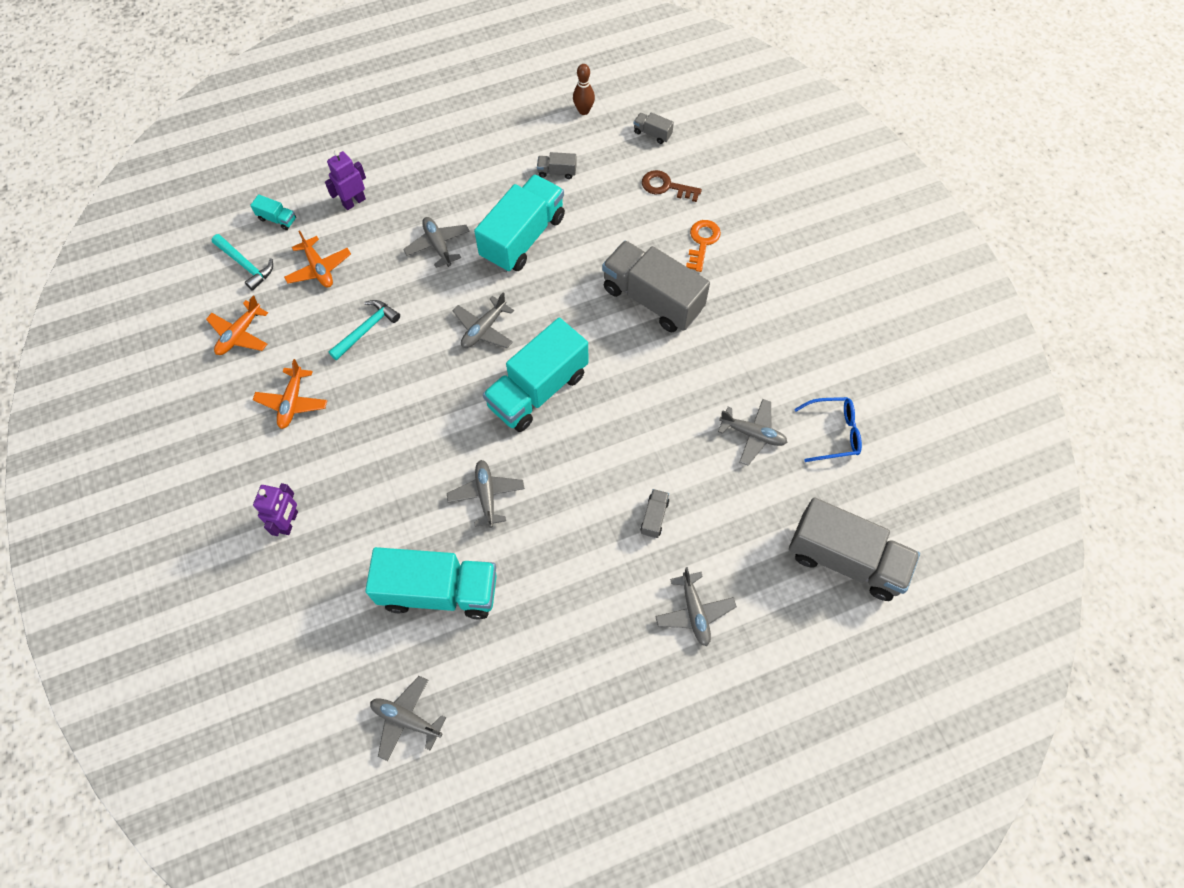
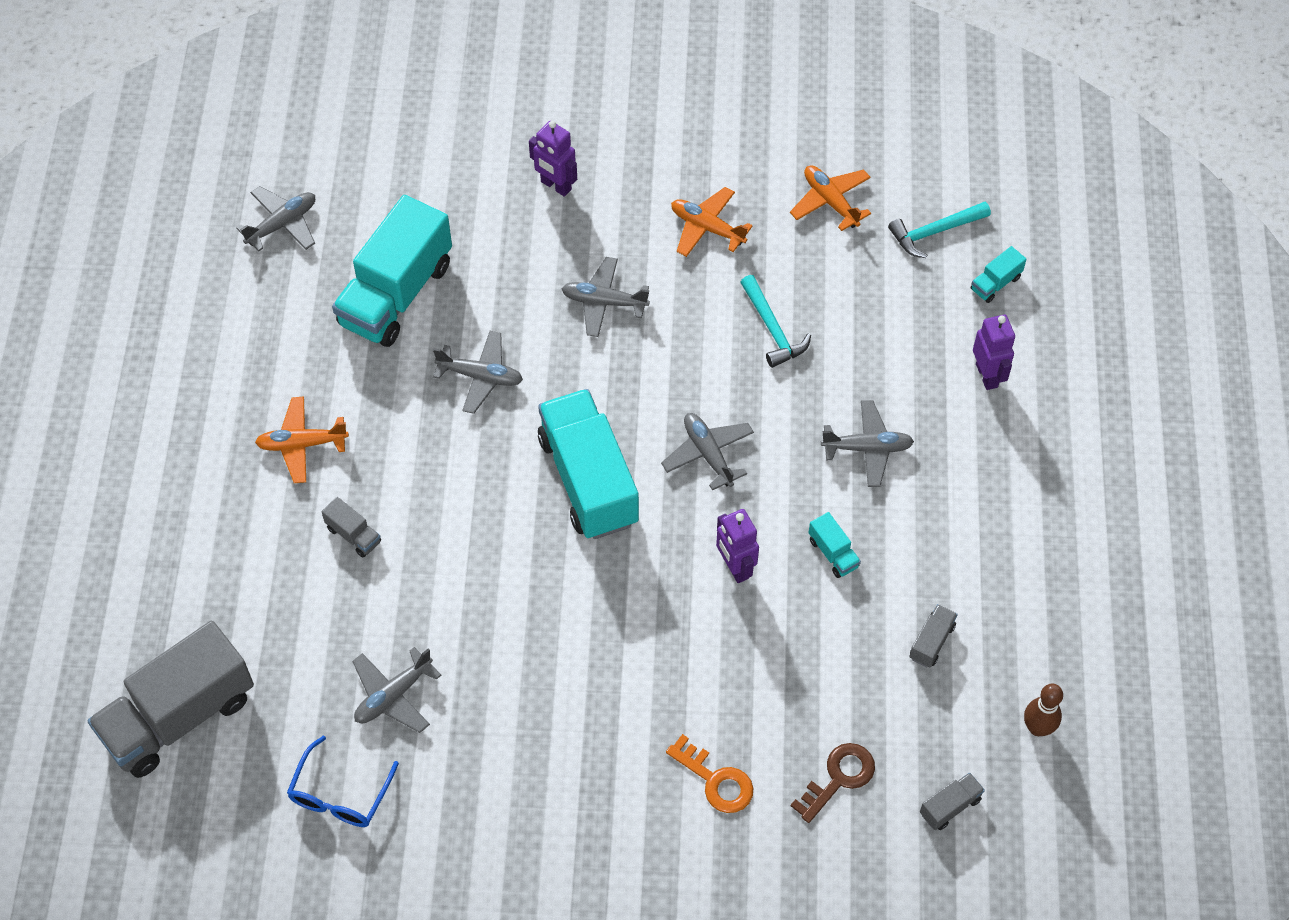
camera: 115 degrees right, 5 degrees down
orange plane [284,231,351,287] -> orange plane moved to [255,397,349,483]
turquoise truck [474,174,565,272] -> turquoise truck [809,512,861,578], size x0.41
grey truck [602,240,710,332] -> none
grey plane [655,567,737,646] -> grey plane moved to [562,257,650,337]
none -> purple robot [716,509,759,583]

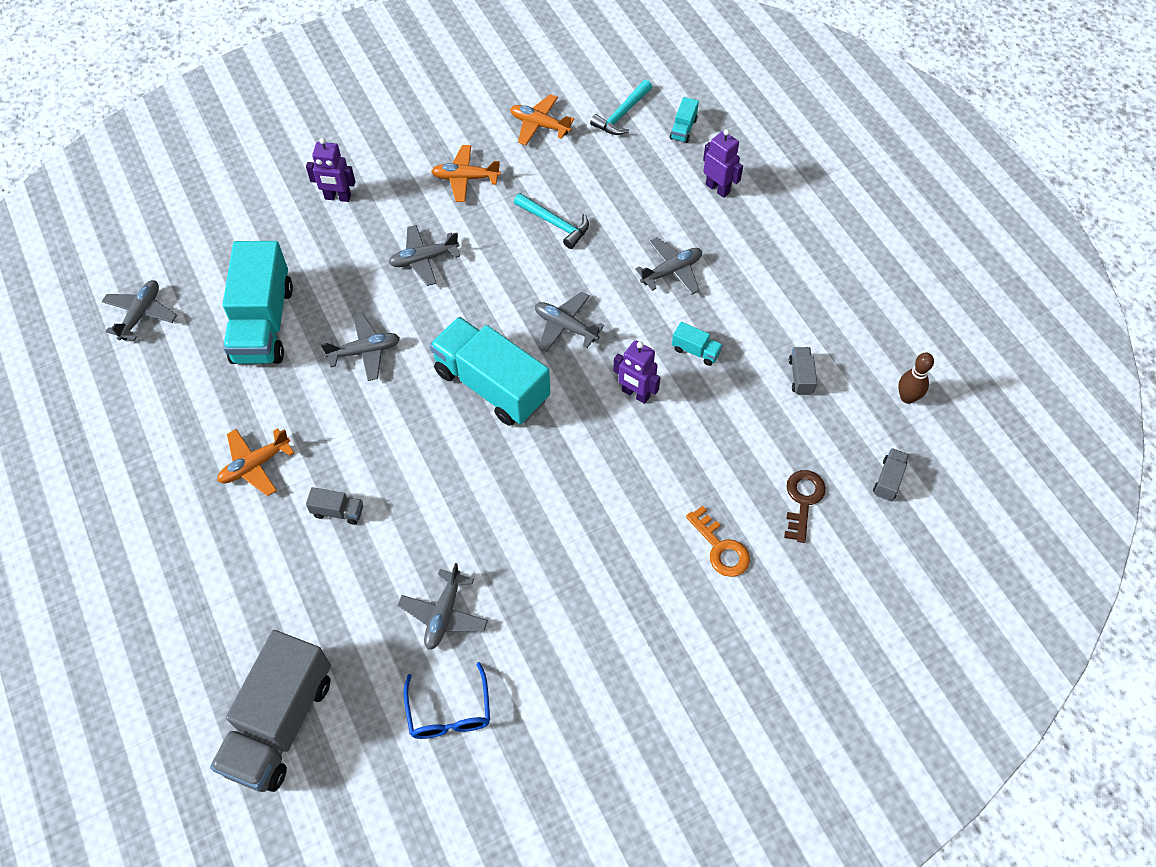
camera: 30 degrees left, 0 degrees up
orange key [666,734,753,813] -> orange key turned 45 degrees clockwise [686,506,750,577]

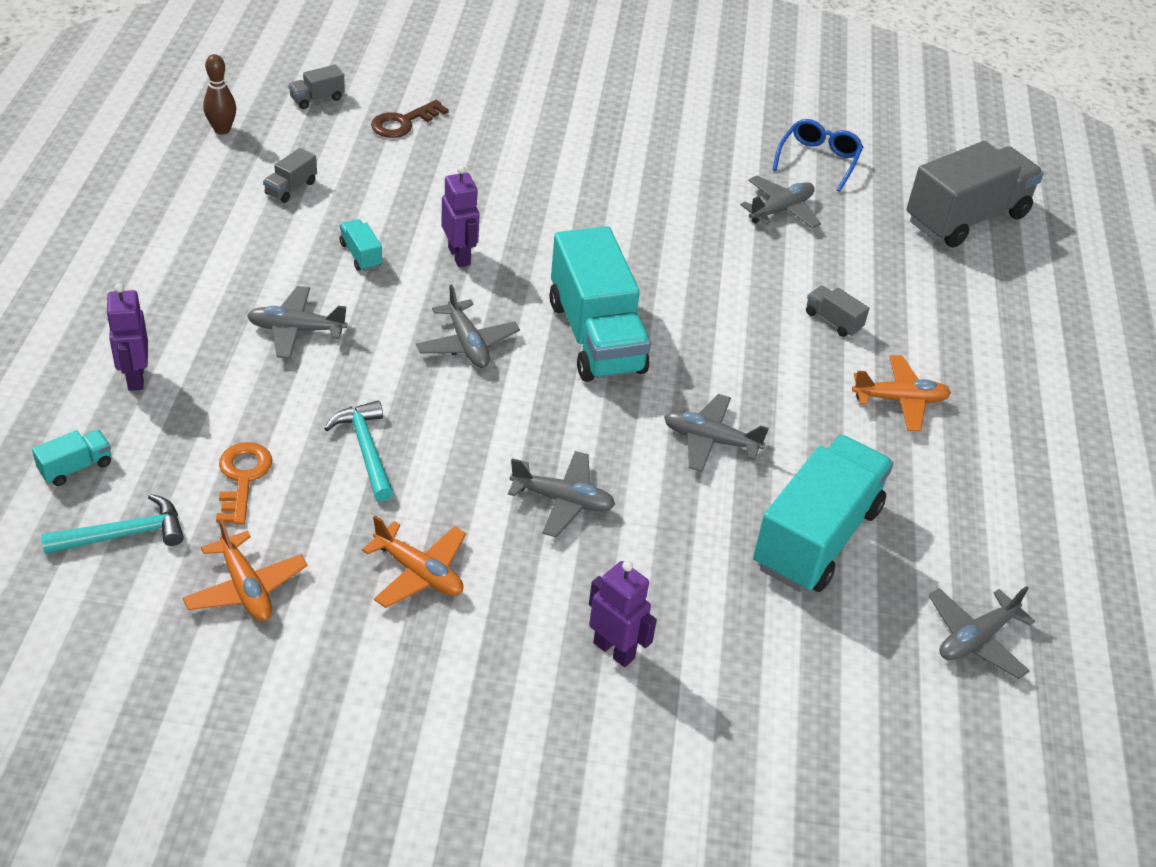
camera: 150 degrees left, 15 degrees down
orange key [686,506,750,577] -> orange key moved to [216,442,272,525]

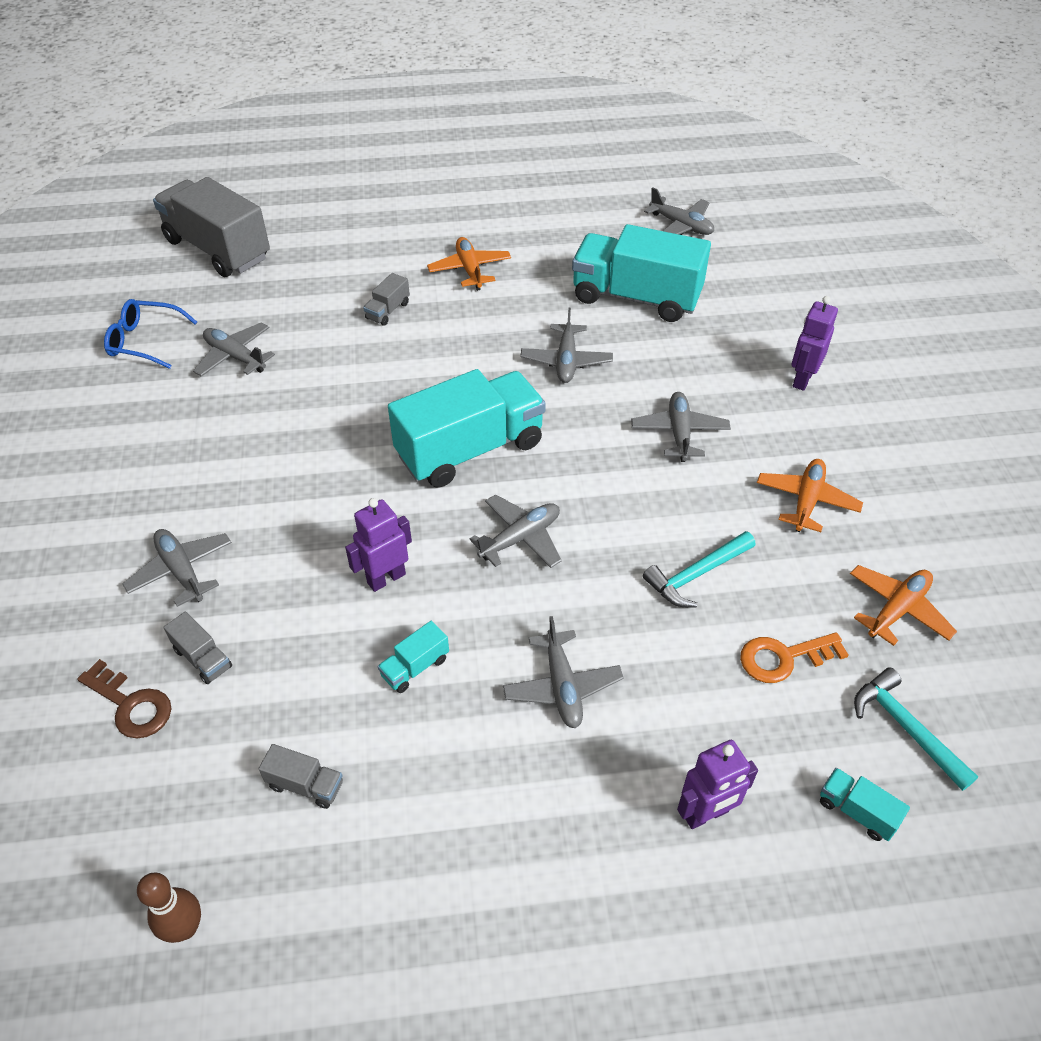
camera: 100 degrees left, 5 degrees up
grey truck [288,65,345,109] -> grey truck moved to [163,612,232,684]
none -> grey plane [122,529,232,607]

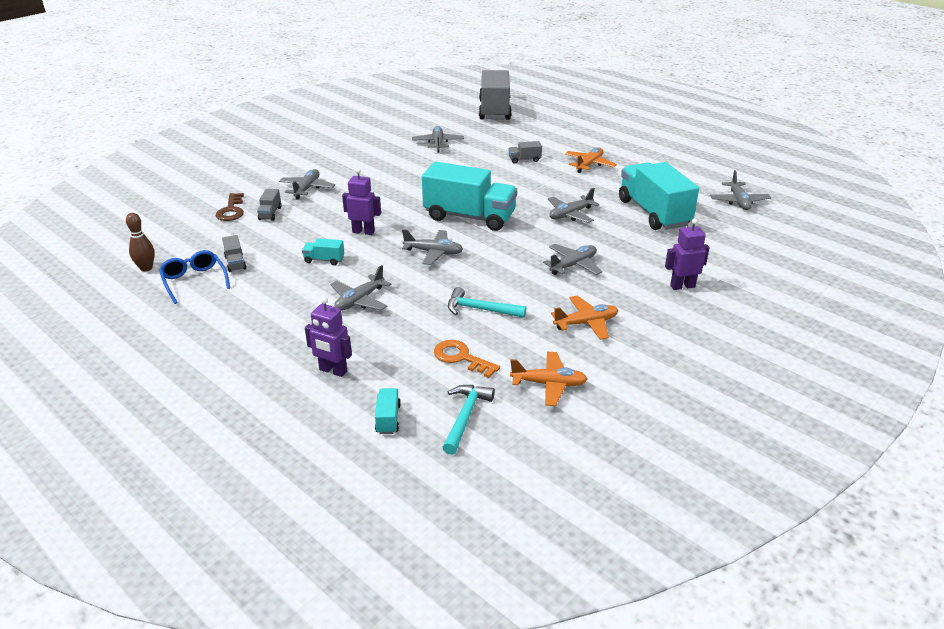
camera: 50 degrees right, 15 degrees down
blue glasses [104,299,197,369] -> blue glasses moved to [159,250,230,304]

